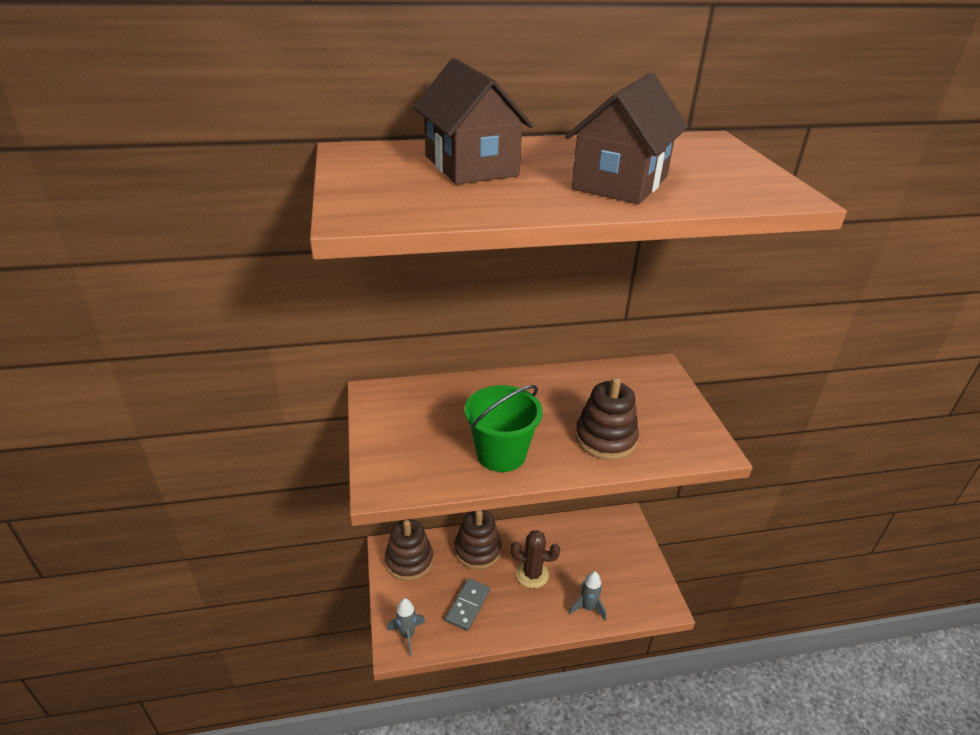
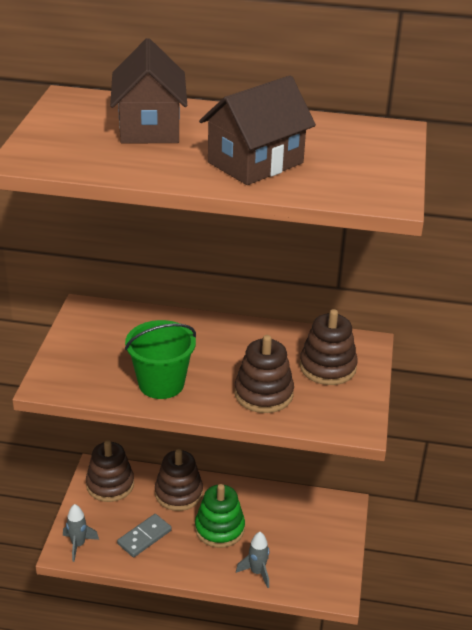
camera: 20 degrees right, 0 degrees up
brown cactus [510,530,560,588] -> green stacking toy [195,484,245,548]
none -> brown stacking toy [300,309,358,385]

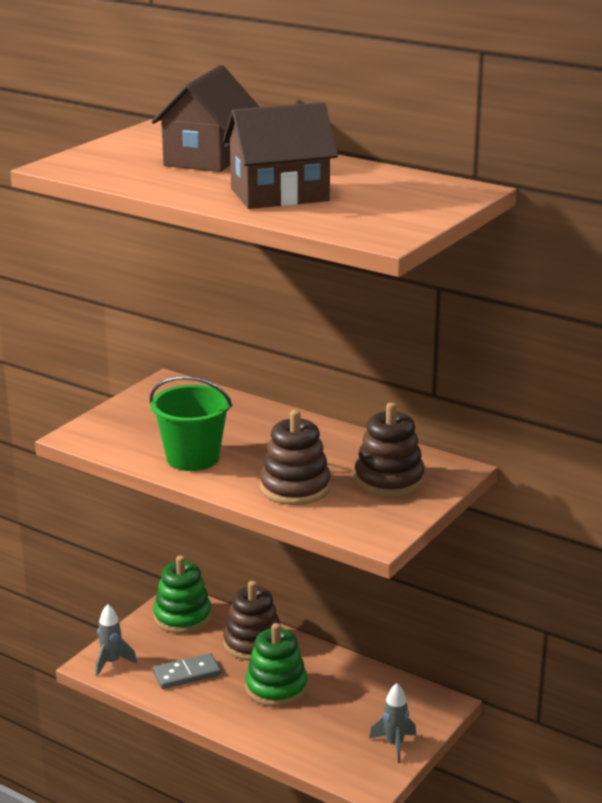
camera: 25 degrees right, 10 degrees down
brown stacking toy [86,440,134,502] -> green stacking toy [153,556,211,633]
grey rocket [236,532,269,588] -> grey rocket moved to [369,683,416,763]

